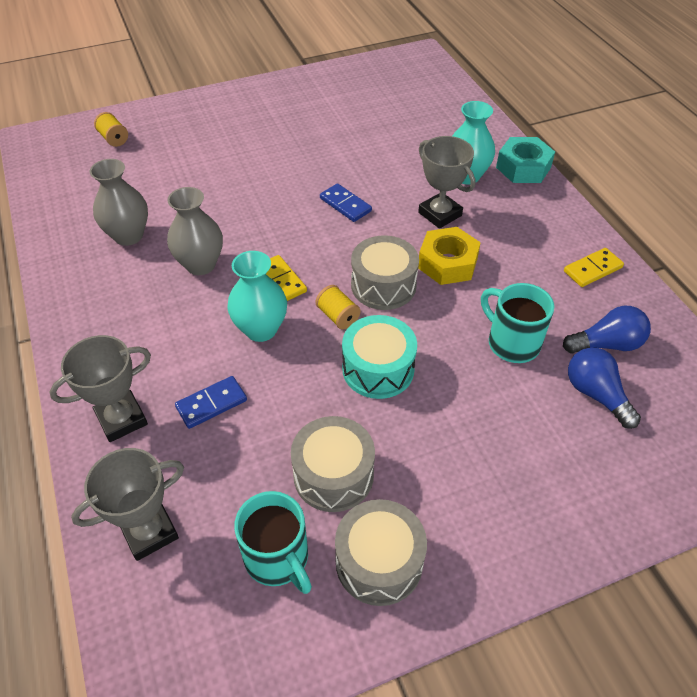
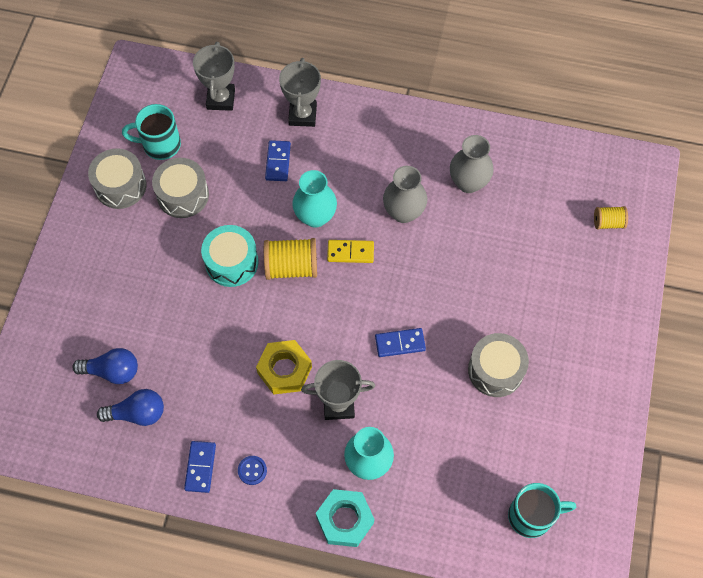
camera: 125 degrees right, 15 degrees up
yellow spool [316,285,361,330] -> yellow spool [264,238,317,280], size x1.72
grey drum [351,236,419,310] -> grey drum moved to [468,333,529,397]
turquoise mug [481,283,554,363] -> turquoise mug moved to [508,483,576,538]
blue light bulb [563,306,651,353] -> blue light bulb turned 120 degrees counterclockwise [97,389,164,426]
yellow domino [564,248,624,287] -> blue domino [184,441,216,493]
none -> blue button [238,456,267,485]

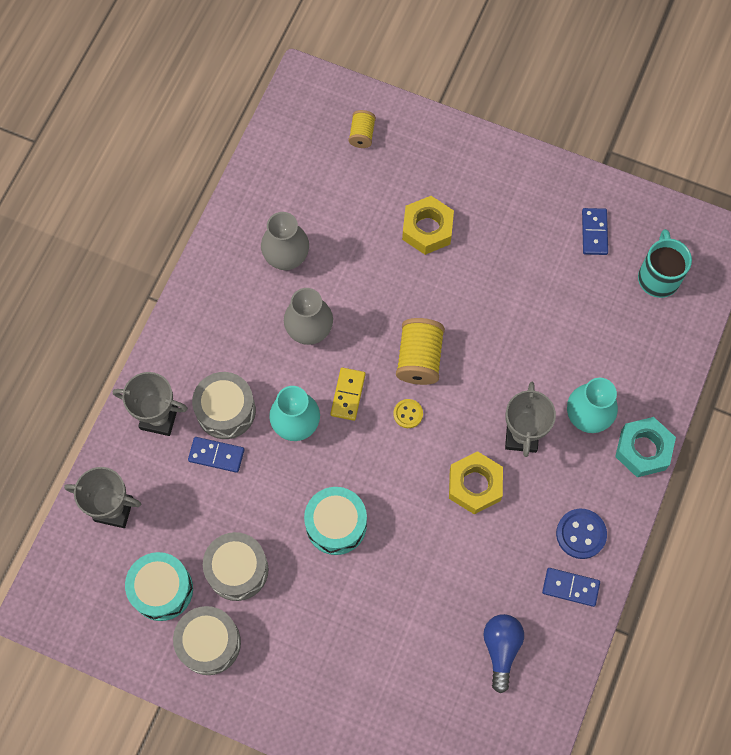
camera: 80 degrees left, 5 degrees up
blue light bulb [72,348,138,384] -> none
turquoise mug [122,104,181,160] -> turquoise drum [125,552,193,621]
blue button [238,456,267,485] -> blue button [556,509,607,559], size x1.63
yellow spool [264,238,317,280] -> yellow spool moved to [396,318,445,385]
blue domino [375,328,426,357] -> blue domino moved to [582,208,608,255]
grey drum [468,333,529,397] -> grey drum moved to [192,372,256,439]
none -> yellow button [393,399,423,428]
none -> yellow nut [402,196,454,255]

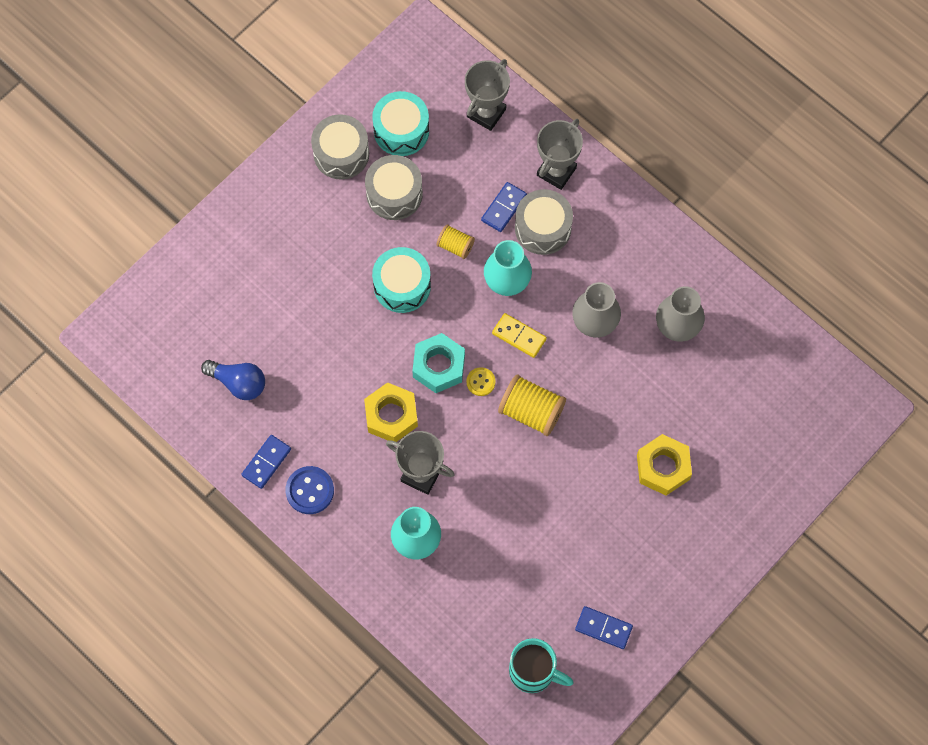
camera: 110 degrees right, 0 degrees up
yellow spool [349,110,376,148] -> yellow spool moved to [437,224,475,259]
turquoise nut [615,417,676,477] -> turquoise nut moved to [412,333,465,393]

